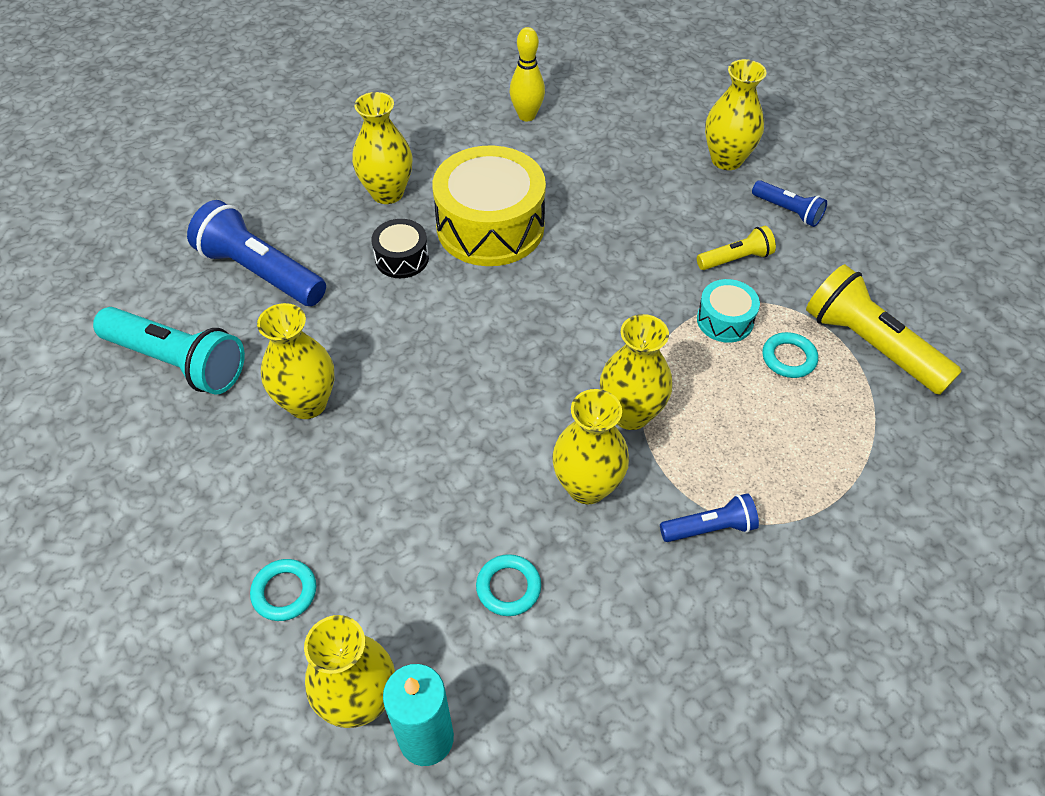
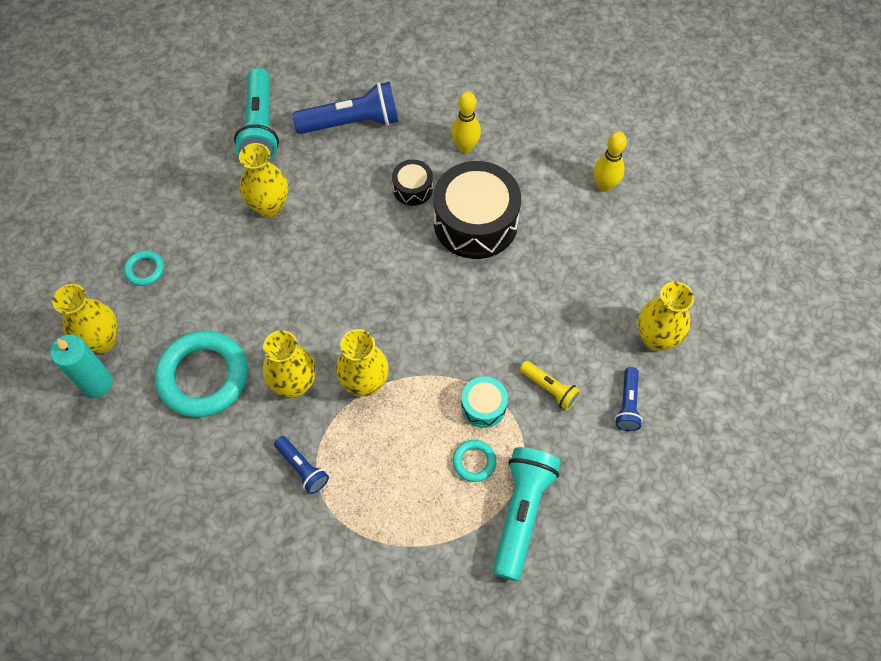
camera: 60 degrees right, 10 degrees up
blue flashlight [187,200,326,306] -> blue flashlight turned 75 degrees clockwise [292,82,398,134]
yellow vase [352,92,413,204] -> yellow bowling pin [451,91,481,153]
yellow drum [433,145,546,266] -> black drum [433,161,521,259]
turquoise ring [476,554,541,616] -> turquoise ring [155,331,248,417], size x2.19
yellow flashlight [806,264,962,395] -> turquoise flashlight [493,447,560,581]

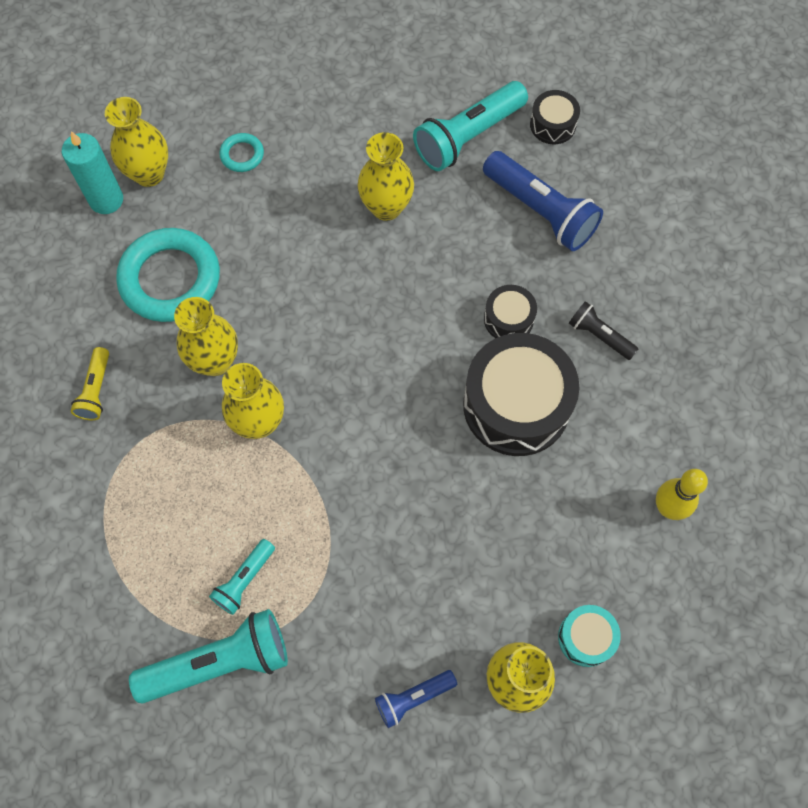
camera: 55 degrees right, 5 degrees up
blue flashlight [274,436,329,494] -> none
yellow bowling pin [451,91,481,153] -> black flashlight [569,301,638,360]
turquoise ring [453,440,496,482] -> turquoise flashlight [209,539,275,615]
turquoise drum [461,376,508,428] -> turquoise drum moved to [558,605,621,667]
yellow flashlight [520,361,581,411] -> yellow flashlight moved to [71,347,109,420]
none -> black drum [530,90,580,144]

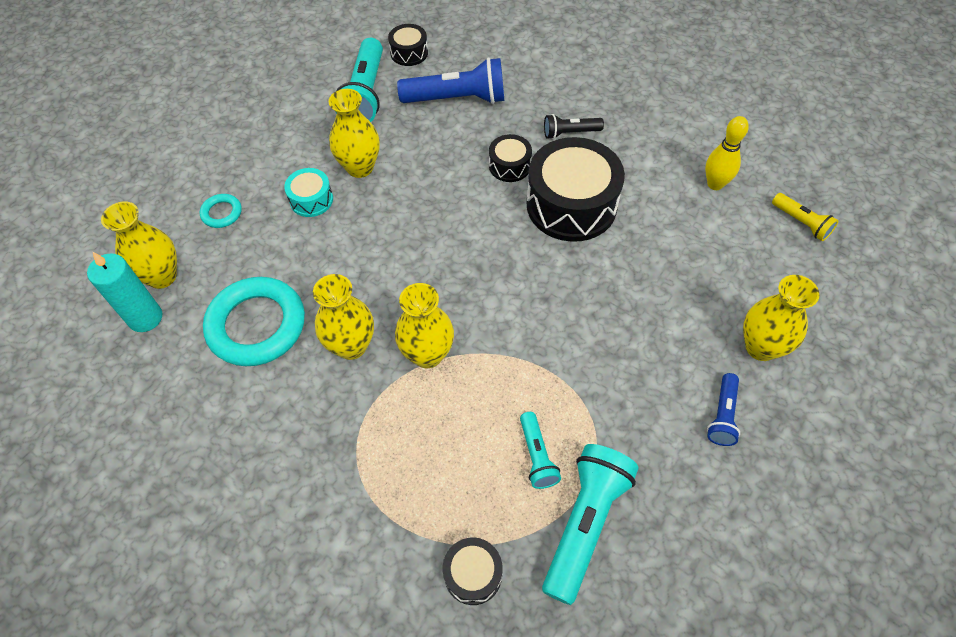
camera: 45 degrees left, 10 degrees down
yellow flashlight [71,347,109,420] -> yellow flashlight moved to [772,193,838,241]
turquoise drum [558,605,621,667] -> turquoise drum moved to [284,168,333,217]
none -> black drum [443,538,503,605]

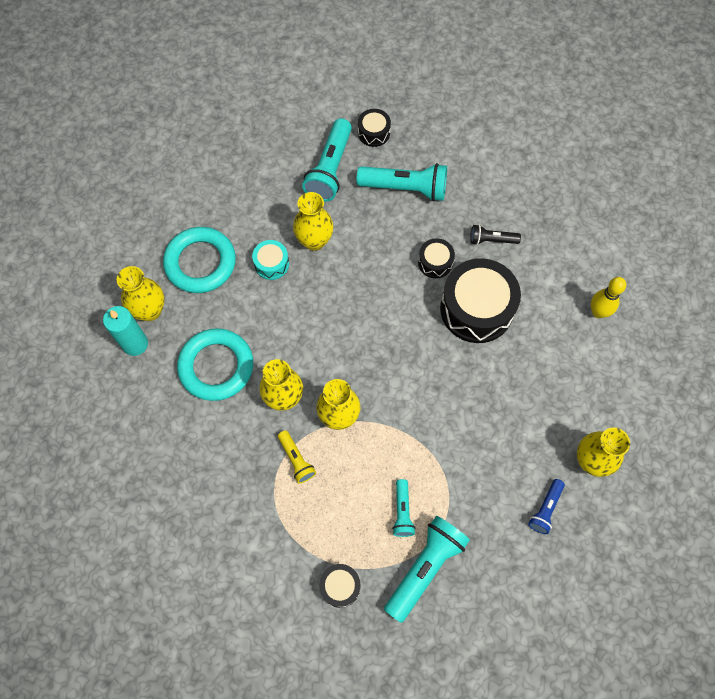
camera: 10 degrees right, 10 degrees up
turquoise ring [200,194,242,228] -> turquoise ring [163,227,236,293], size x2.19
blue flashlight [397,58,504,104] -> turquoise flashlight [356,163,447,201]
yellow flashlight [772,193,838,241] -> yellow flashlight moved to [278,430,316,483]

